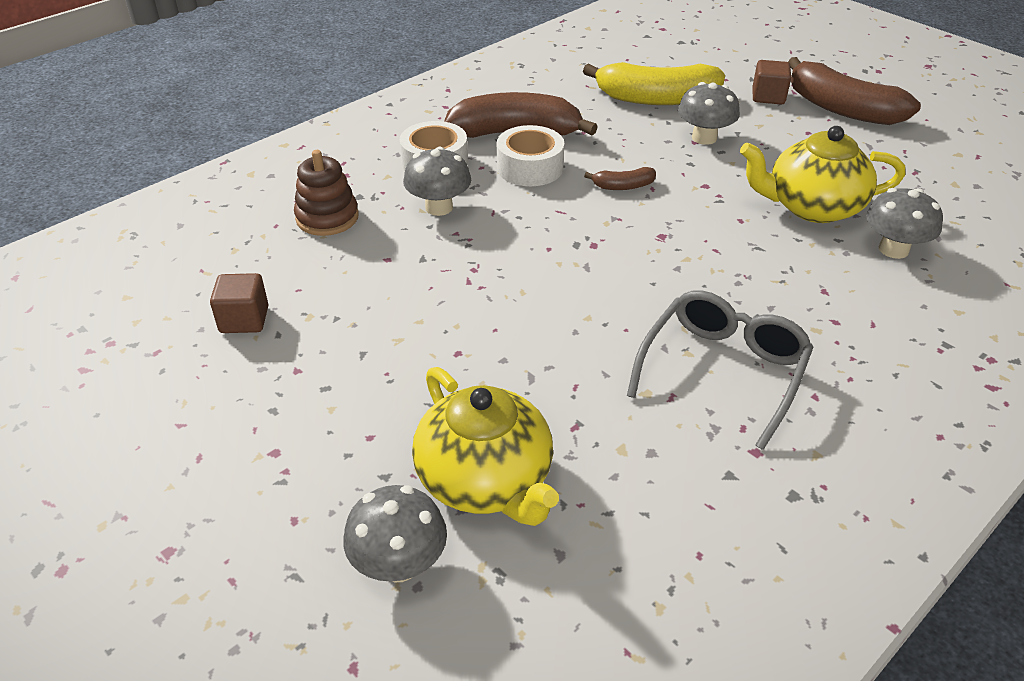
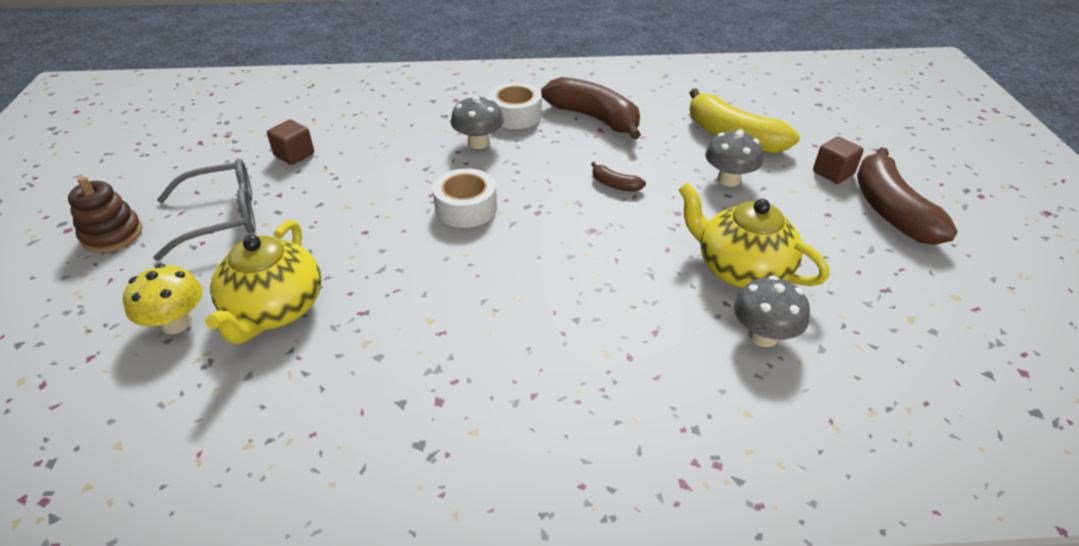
camera: 40 degrees right, 0 degrees up
brown stacking toy [294,150,359,236] -> brown stacking toy moved to [68,176,142,253]
grey mushroom [343,485,447,582] -> yellow mushroom [123,264,202,334]
white tape [497,125,564,186] -> white tape moved to [432,168,497,228]
grey glasses [627,290,813,450] -> grey glasses moved to [153,159,256,261]

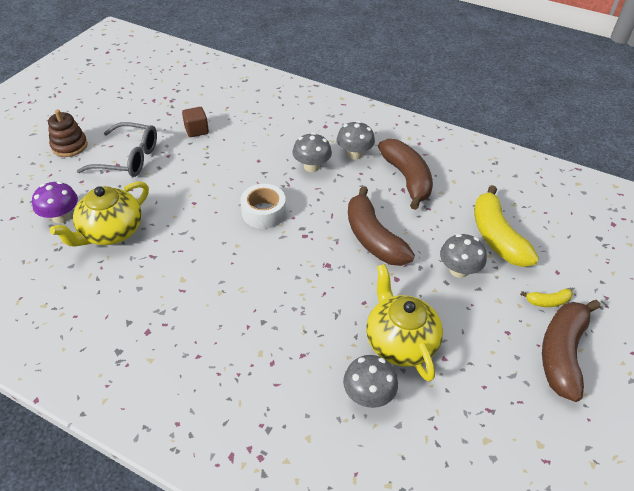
camera: 30 degrees right, 5 degrees up
yellow mushroom [123,264,202,334] -> purple mushroom [32,181,78,223]
white tape [489,82,542,129] -> grey mushroom [337,121,375,160]
brown banana [591,162,646,192] -> brown banana [348,186,415,266], size x2.24
brown cube [813,137,864,184] -> yellow banana [520,289,573,307]

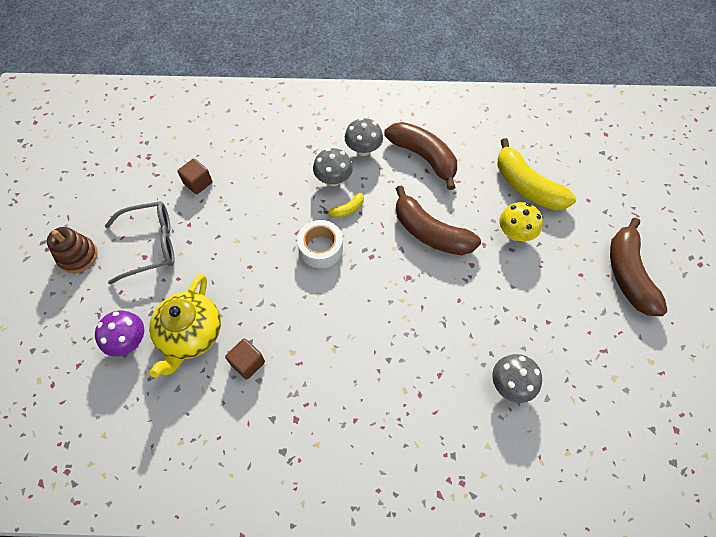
camera: 25 degrees left, 15 degrees up
yellow teapot [366,264,443,382] -> none
grey mushroom [440,234,487,278] -> yellow mushroom [500,202,543,241]
yellow banana [520,289,573,307] -> yellow banana moved to [324,193,364,218]
none -> brown cube [225,339,265,380]

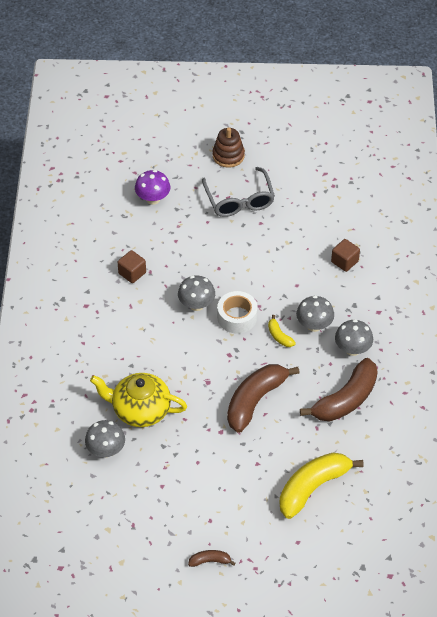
camera: 90 degrees right, 10 degrees down
yellow teapot [149,274,221,378] -> yellow teapot moved to [90,373,187,427]
brown cube [178,159,212,194] -> brown cube moved to [331,239,360,272]
yellow mushroom [500,202,543,241] -> none
brown banana [610,218,668,316] -> brown banana [188,550,236,567], size x0.45
none -> grey mushroom [178,275,215,311]

